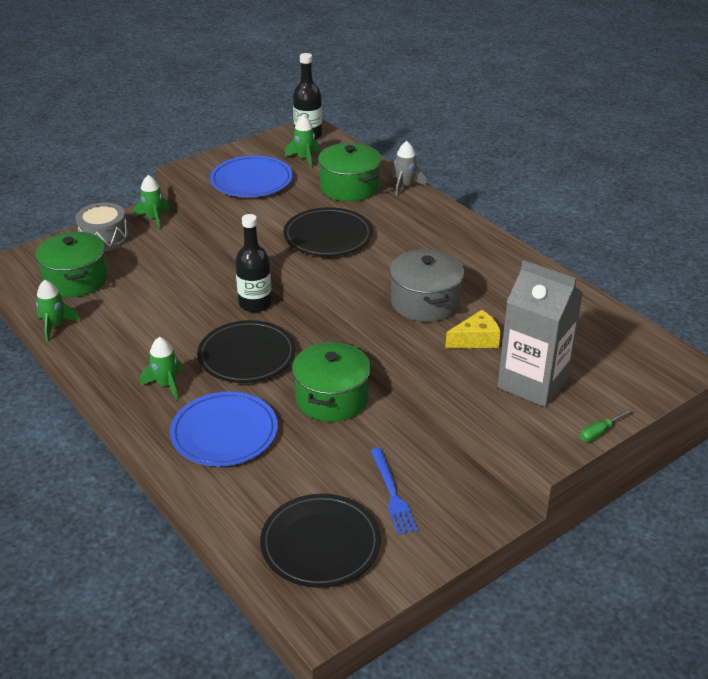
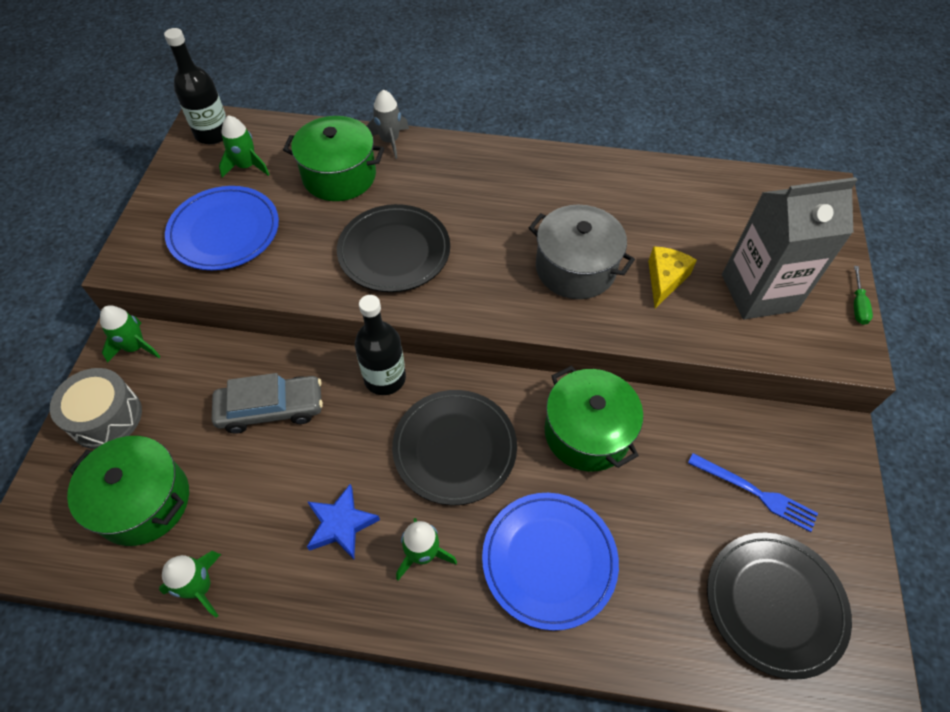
camera: 45 degrees left, 20 degrees up
none -> grey car [212,373,323,434]
none -> blue star [307,484,380,559]

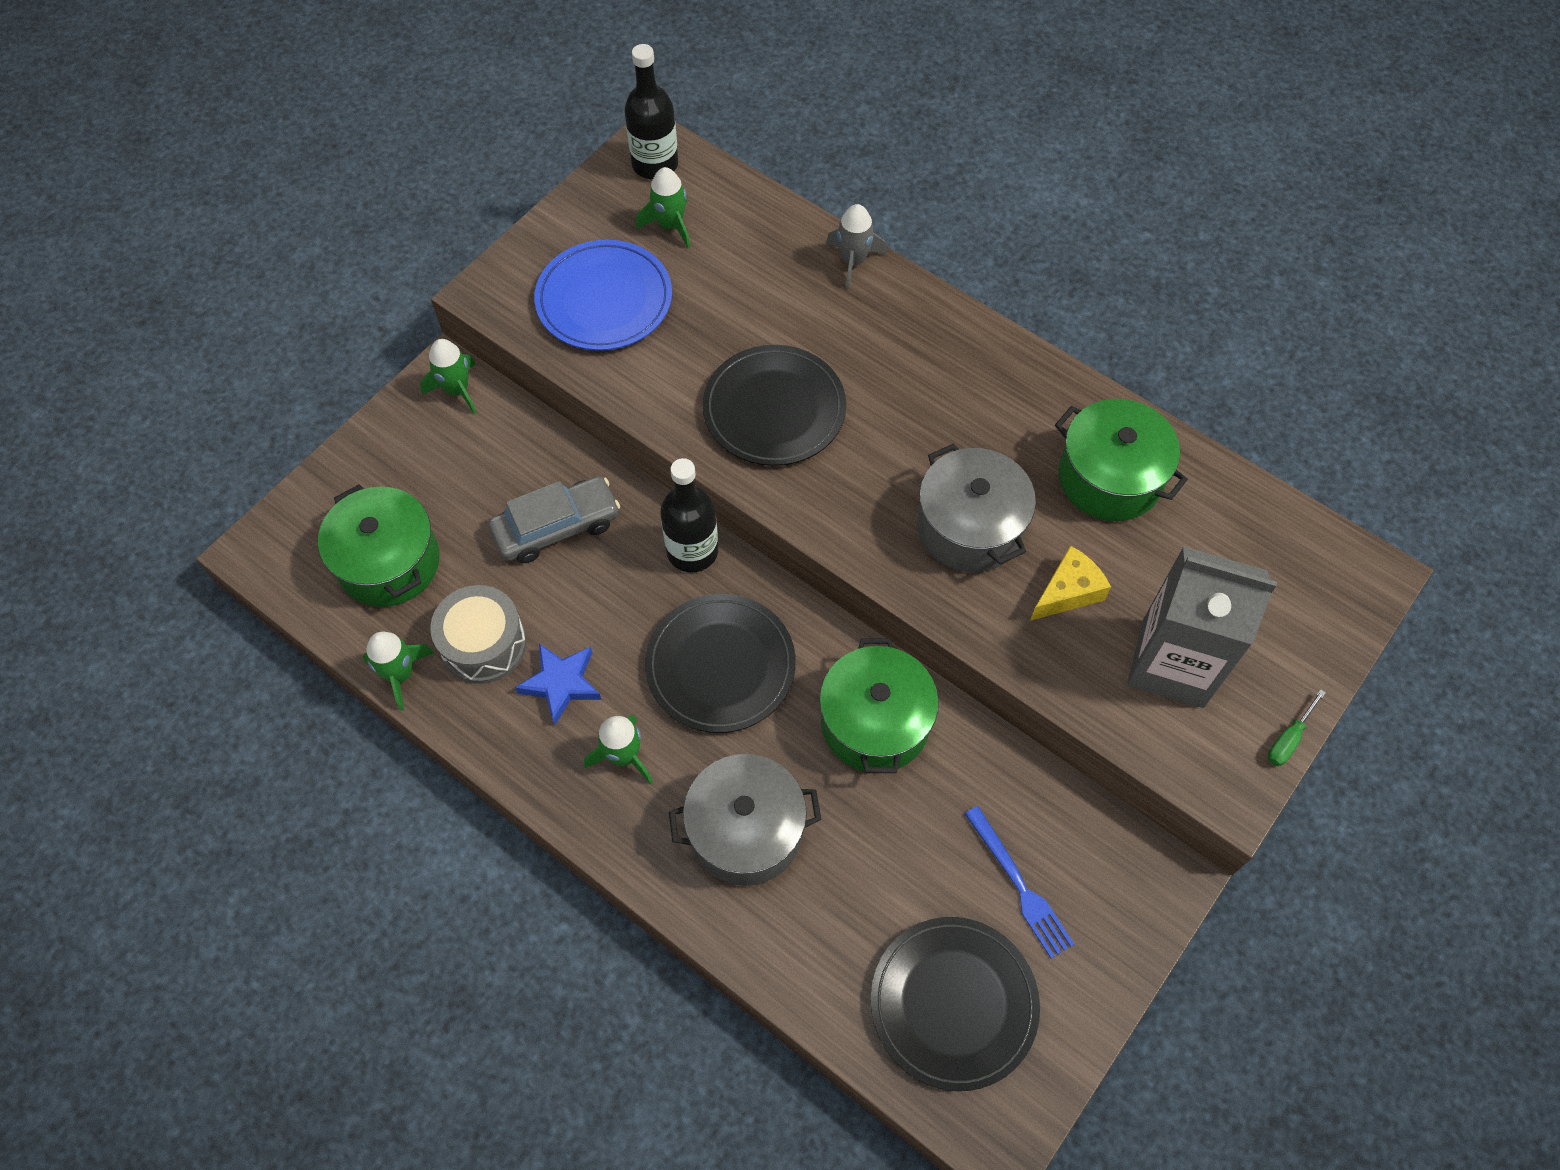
camera: 30 degrees right, 5 degrees up
grey drum [50,368,142,449] -> grey drum moved to [430,585,527,684]
grey car [212,373,323,434] -> grey car turned 45 degrees counterclockwise [488,476,620,563]
green pot [283,116,384,201] -> green pot moved to [1055,399,1188,521]
blue plate [482,493,619,631] -> grey pot [669,754,821,886]

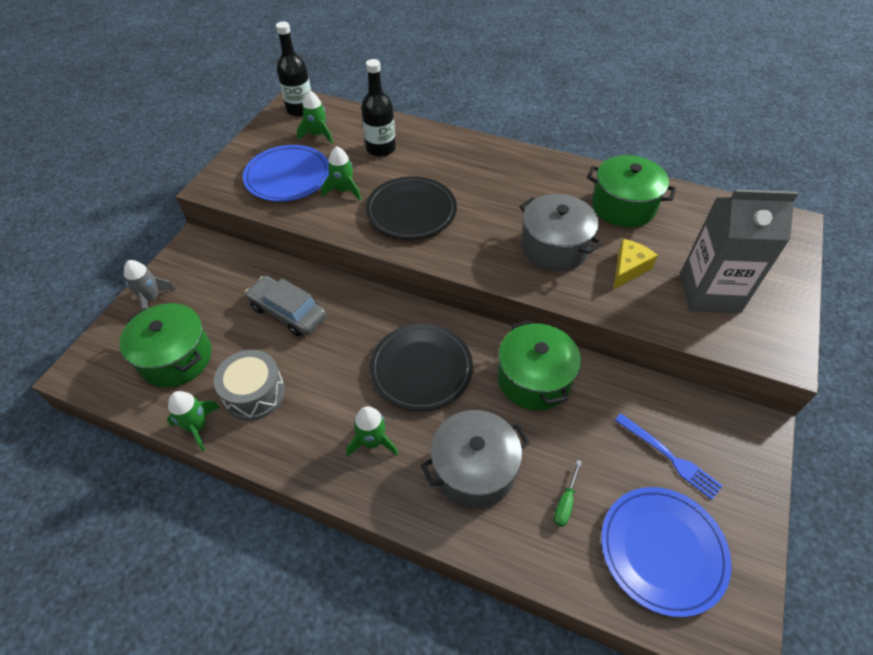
camera: 15 degrees left, 10 degrees down
green rocket [420,339,477,414] -> green rocket moved to [321,146,361,201]
grey car [488,476,620,563] -> grey car turned 105 degrees counterclockwise [245,276,326,336]
blue star [515,643,602,725] -> none
black bottle [660,458,718,572] -> black bottle moved to [361,59,396,157]
grey rocket [826,204,887,289] -> grey rocket moved to [124,260,176,310]
black plate [871,917,1040,1091] -> blue plate [601,487,732,617]
green screwdriver [1268,689,1326,766] -> green screwdriver moved to [554,460,582,527]

